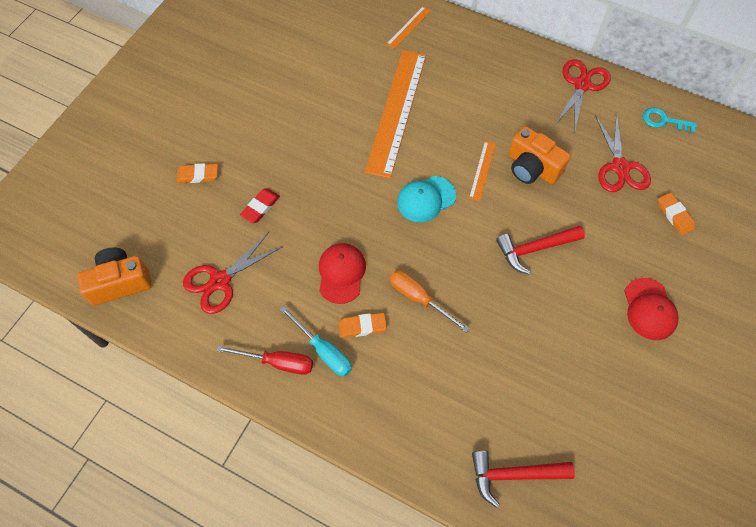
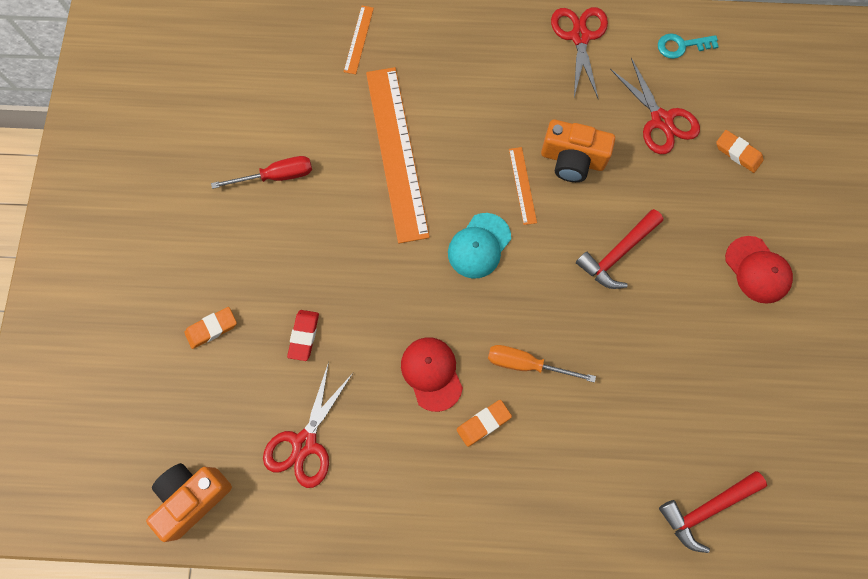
camera: 25 degrees left, 10 degrees up
red screwdriver [216,345,313,375] -> red screwdriver moved to [211,156,312,189]
turquoise screwdriver [280,306,352,377] -> none

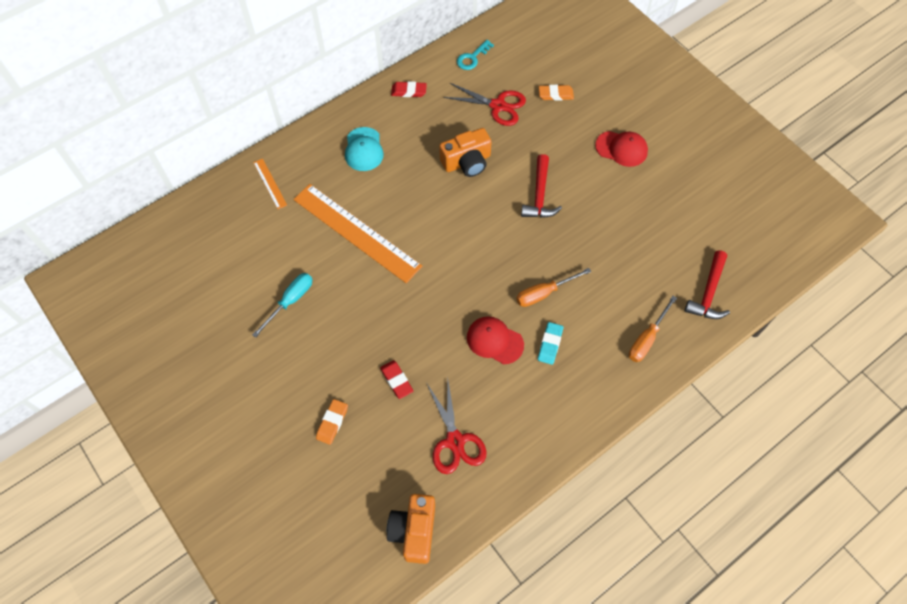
camera: 40 degrees left, 10 degrees down
red screwdriver [211,156,312,189] -> turquoise screwdriver [252,273,313,338]
turquoise cap [448,213,511,279] -> turquoise cap moved to [345,127,384,171]
orange eraser [456,400,512,447] -> turquoise eraser [538,322,563,365]
orange ruler [509,147,537,225] -> none
red scissors [551,7,608,98] -> red eraser [391,81,427,97]
none -> orange screwdriver [629,296,677,362]

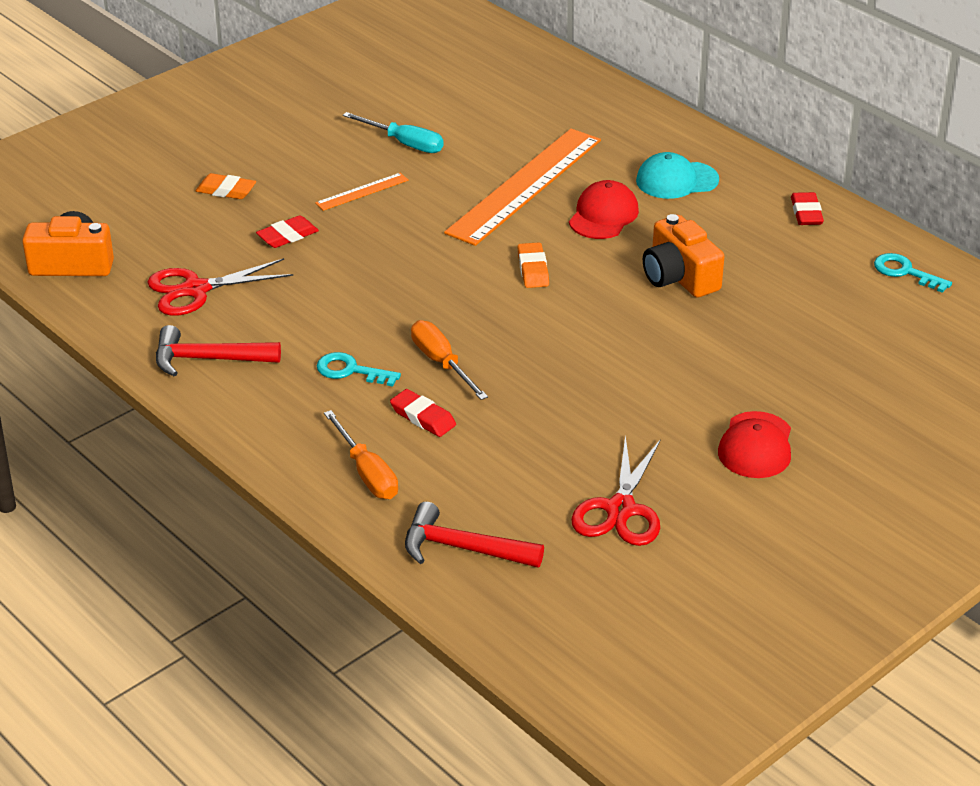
camera: 85 degrees right, 25 degrees down
orange ruler [253,159,287,209] -> orange ruler moved to [315,173,409,211]
red scissors [443,83,526,126] -> red scissors moved to [571,435,661,546]
red cap [467,316,524,364] -> red cap moved to [569,180,639,239]
red hammer [521,154,562,218] -> red hammer moved to [156,325,281,377]
turquoise eraser [538,322,563,365] -> turquoise key [317,352,401,387]
orange eraser [539,85,574,101] -> orange eraser moved to [518,242,549,288]
orange screwdriver [629,296,677,362] -> orange screwdriver turned 150 degrees counterclockwise [324,410,398,499]
none -> red eraser [390,389,456,437]

